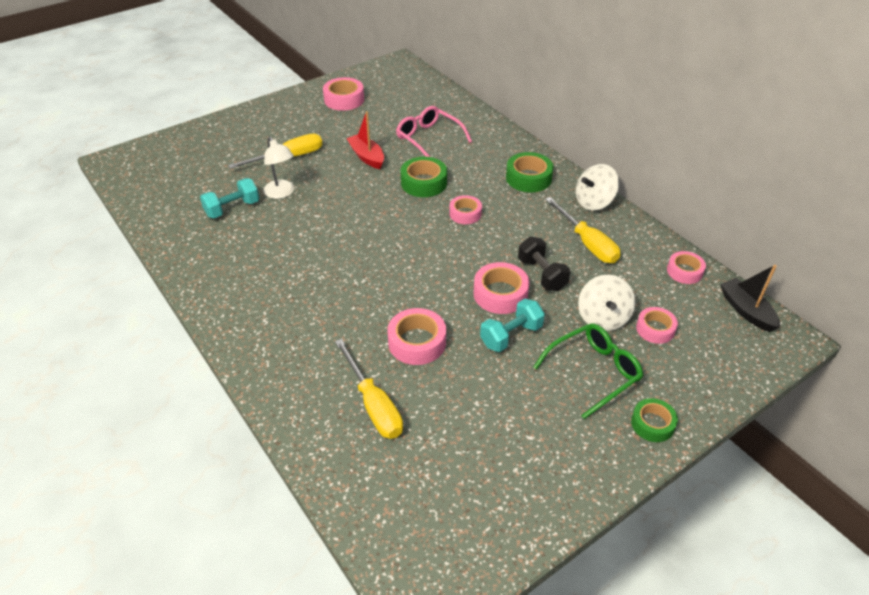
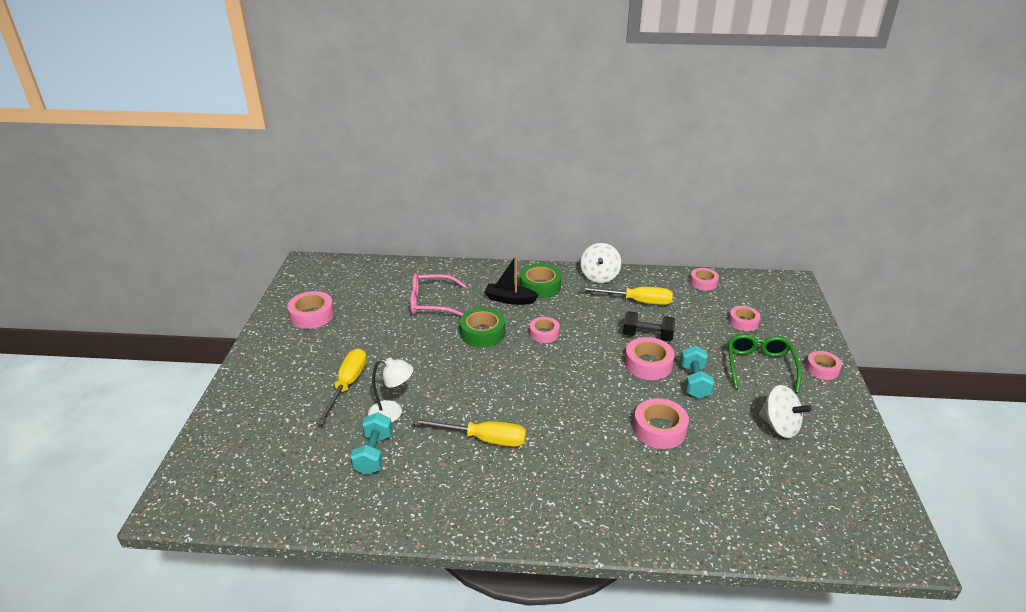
camera: 50 degrees left, 10 degrees down
yellow screwdriver [335,339,403,439] -> yellow screwdriver moved to [412,419,526,447]
red boat [346,111,384,169] -> none
white spinning top [578,275,636,331] -> white spinning top moved to [759,385,812,438]
green tape [631,398,678,442] -> pink tape [806,351,842,380]
black boat [720,265,780,332] -> black boat moved to [484,256,539,305]

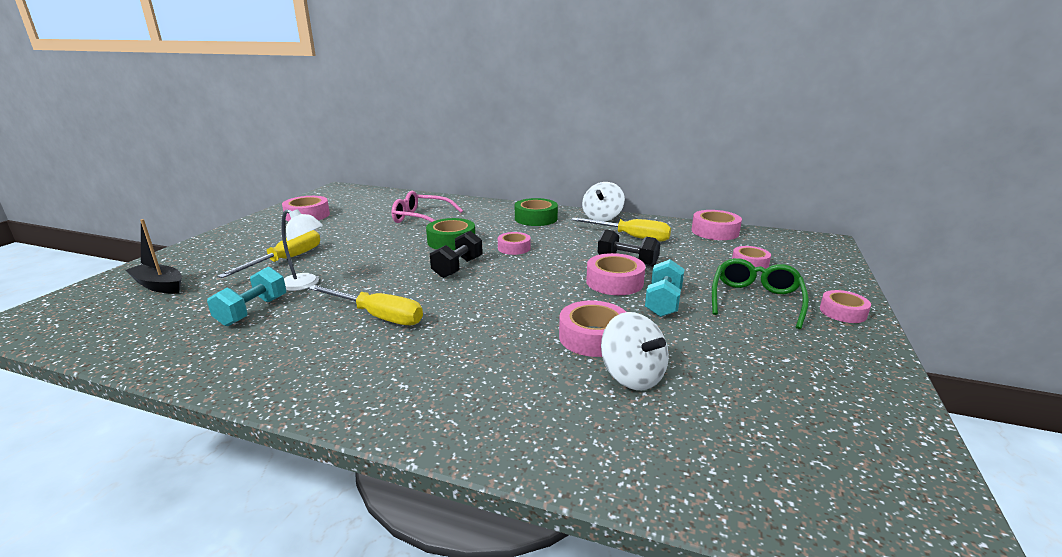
camera: 15 degrees right, 10 degrees down
black boat [484,256,539,305] -> black boat moved to [126,219,182,294]
pink tape [690,268,719,291] -> pink tape [691,210,742,240], size x1.50
white spinning top [759,385,812,438] -> white spinning top moved to [601,312,669,390]
none -> black dumbbell [430,231,483,278]

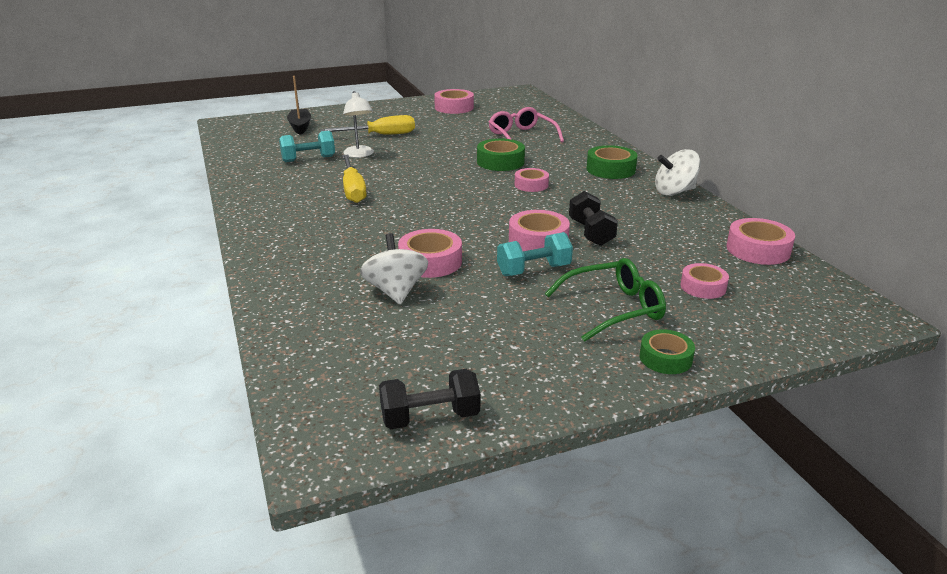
camera: 50 degrees right, 5 degrees up
black dumbbell [430,231,483,278] -> black dumbbell moved to [379,369,480,429]
yellow screwdriver [571,218,671,241] -> none
white spinning top [601,312,669,390] -> white spinning top turned 150 degrees clockwise [360,233,428,304]
pink tape [820,290,871,323] -> green tape [640,329,695,374]

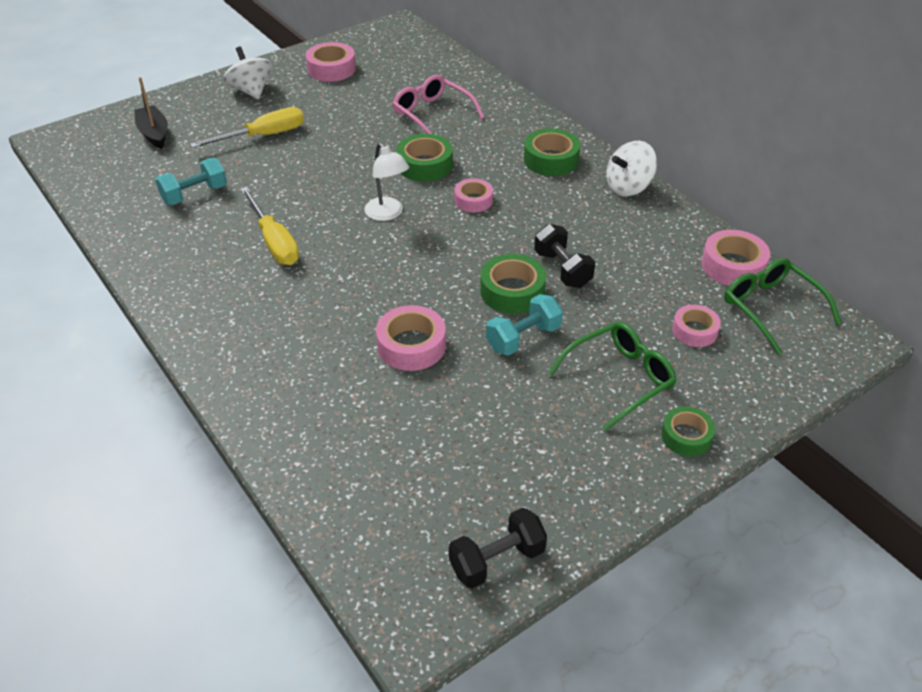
camera: 15 degrees left, 15 degrees up
white lamp [343,91,374,158] -> white lamp moved to [364,143,410,221]
white spinning top [360,233,428,304] -> white spinning top moved to [224,47,272,99]
pink tape [509,210,570,251] -> green tape [480,254,546,314]
none -> green glasses [724,258,842,355]

